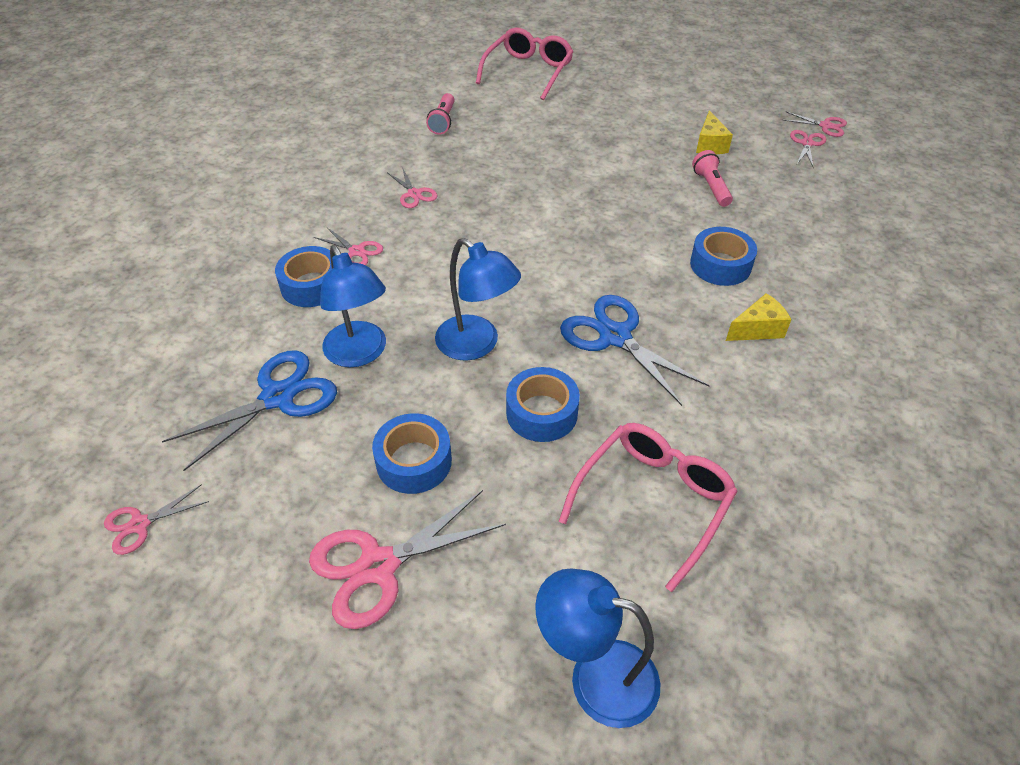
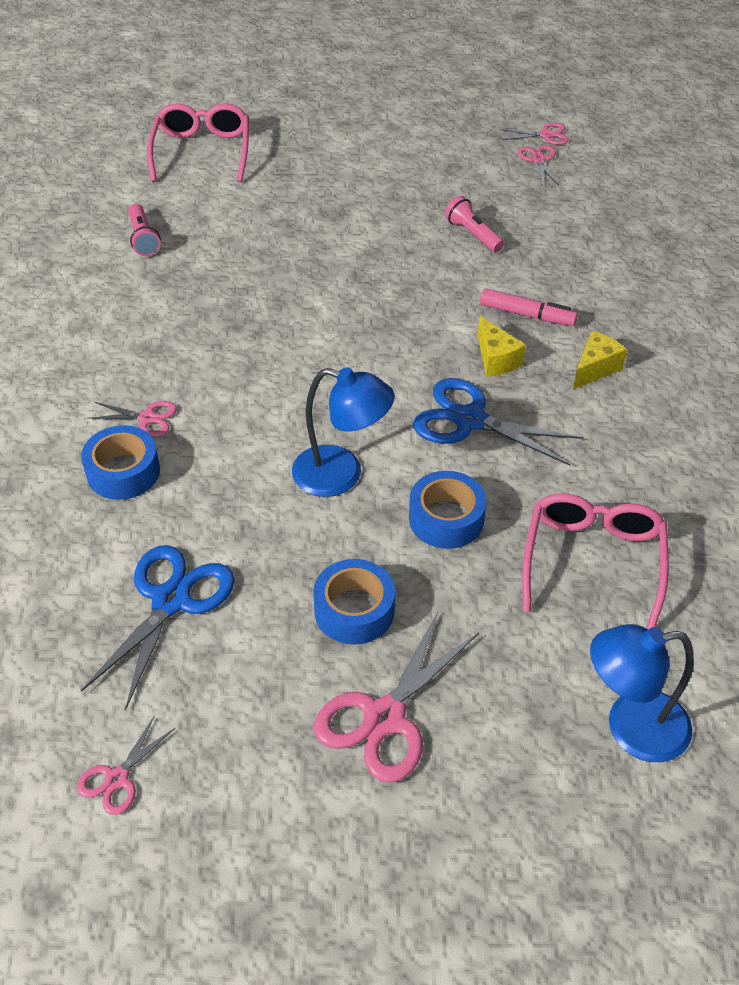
camera: 25 degrees left, 0 degrees up
blue lamp [320,245,386,367] -> none
pink scissors [388,167,438,208] -> none
blue tape [690,227,757,286] -> pink marker [480,288,578,326]
yellow cheese [696,110,733,154] -> yellow cheese moved to [478,316,526,377]

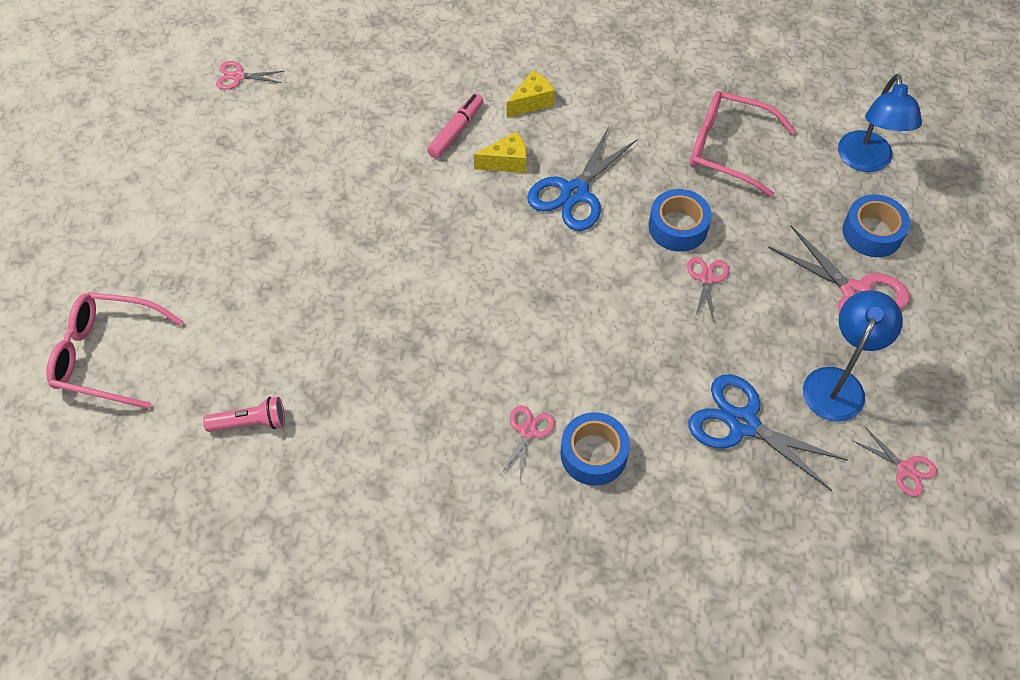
camera: 80 degrees left, 10 degrees up
blue lamp [292,367,395,497] -> blue lamp moved to [803,290,903,422]
blue tape [313,559,395,645] -> blue tape moved to [842,194,910,257]
pink flashlight [445,196,504,252] -> none
pink scissors [500,123,569,145] -> pink scissors moved to [687,257,729,321]
yellow cheese [573,331,627,390] -> yellow cheese turned 90 degrees clockwise [507,70,555,118]

